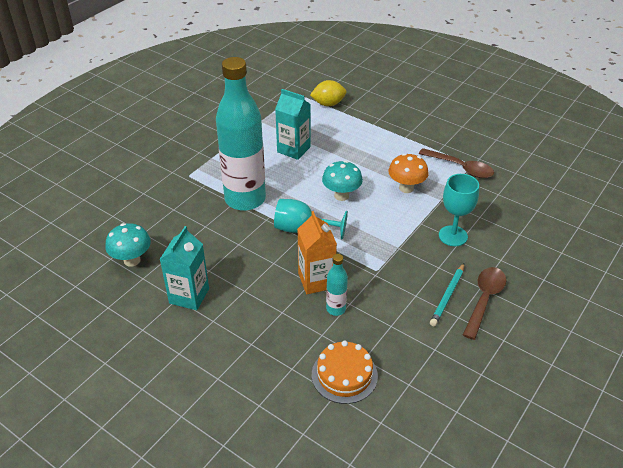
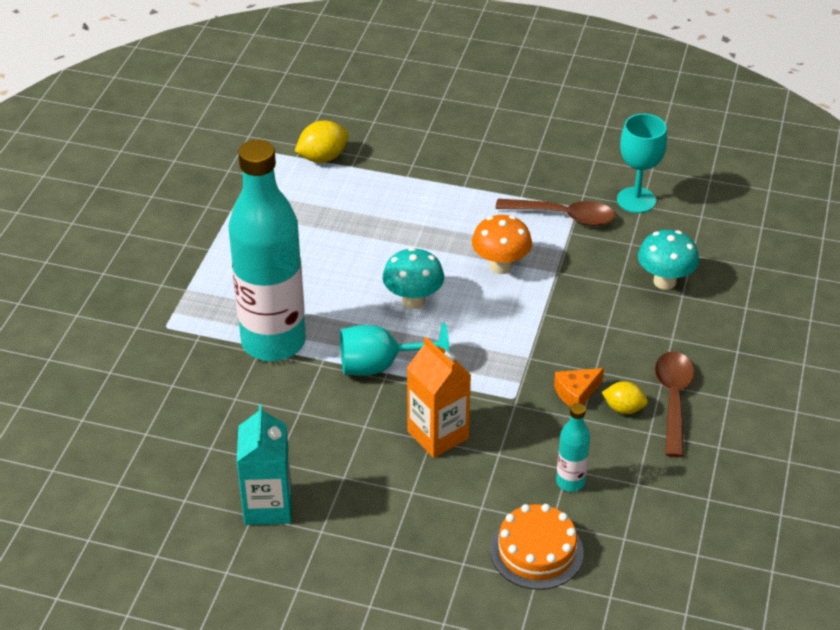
camera: 20 degrees left, 0 degrees up
turquoise mushroom [105,223,151,267] -> turquoise mushroom moved to [638,230,699,290]
turquoise carton [275,89,311,160] -> none
turquoise bottle [326,254,348,316] -> turquoise bottle moved to [556,403,590,492]
turquoise pencil [430,263,464,326] -> yellow lemon [602,381,648,414]
turquoise goblet [439,174,479,246] -> turquoise goblet moved to [617,114,667,213]
none -> orange cheese [554,368,604,407]

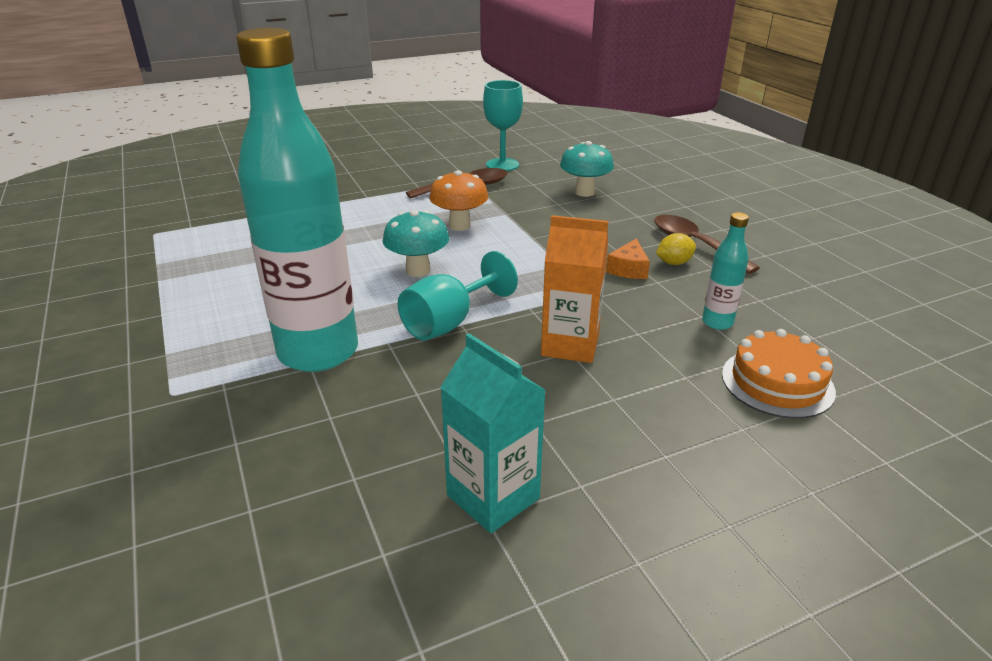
camera: 40 degrees left, 10 degrees down
yellow lemon [295,120,349,163] -> none

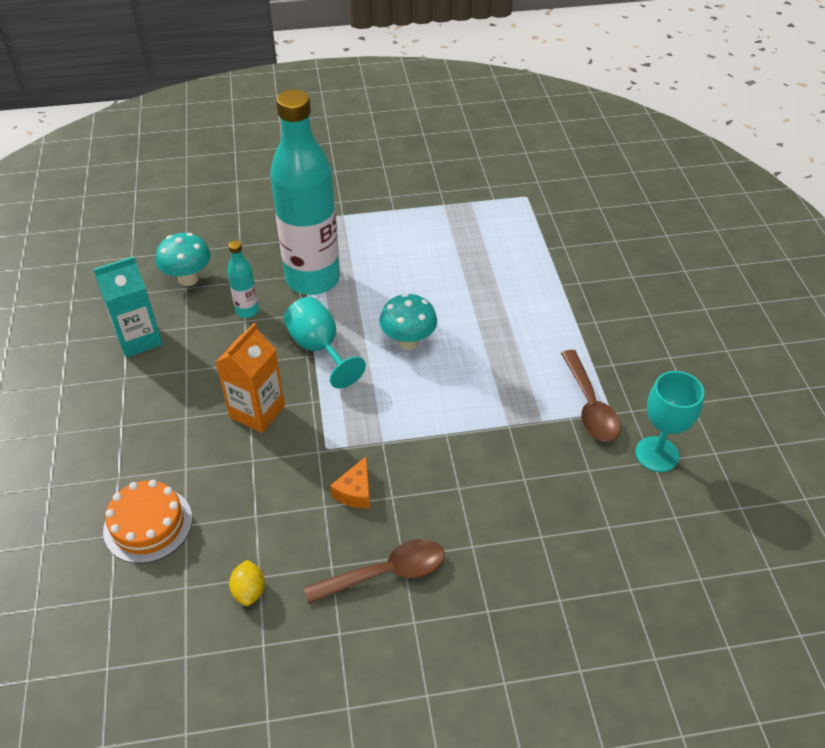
camera: 105 degrees right, 15 degrees up
orange mushroom [429,170,488,231] -> none
turquoise mushroom [560,141,614,197] -> turquoise mushroom moved to [156,233,211,286]
orange cheese [606,239,650,279] -> orange cheese turned 105 degrees counterclockwise [330,457,370,508]
yellow lemon [656,233,696,265] -> yellow lemon moved to [229,560,265,606]
turquoise bottle [702,212,749,330] -> turquoise bottle moved to [227,241,259,318]

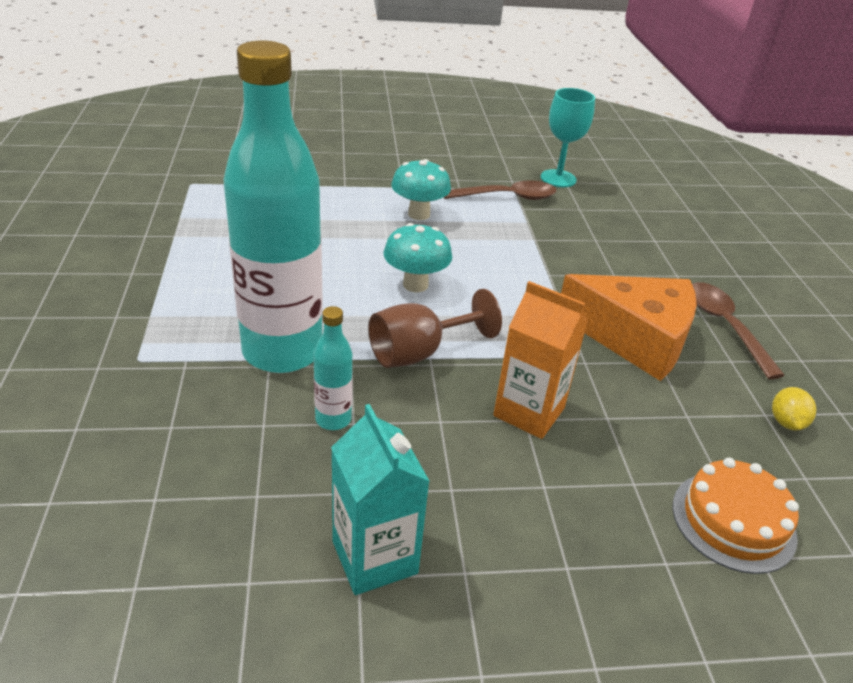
camera: 90 degrees left, 10 degrees down
turquoise mushroom [156,233,211,286] -> turquoise mushroom moved to [391,159,451,220]
yellow lemon [229,560,265,606] -> yellow lemon turned 75 degrees counterclockwise [772,387,817,430]
turquoise goblet [284,297,366,389] -> brown goblet [368,289,502,368]
orange cheese [330,457,370,508] -> orange cheese [561,274,697,381], size x2.35

